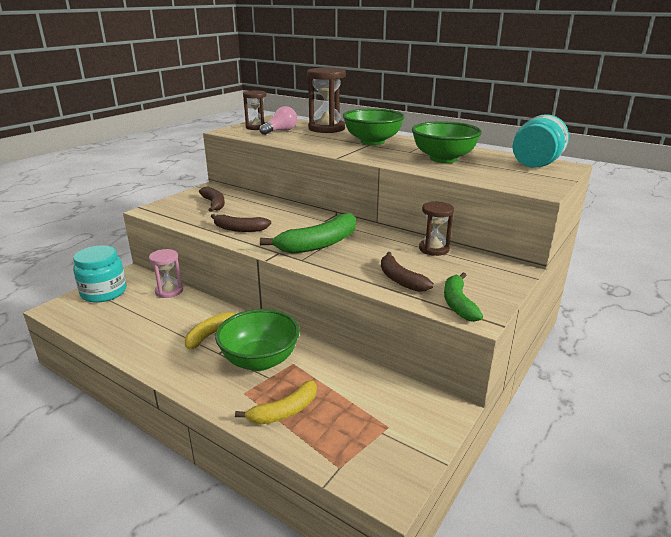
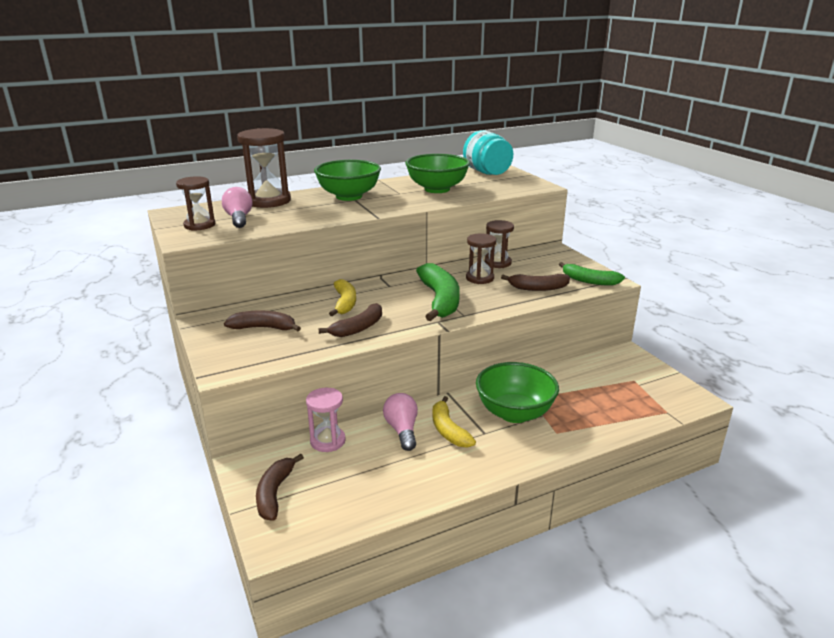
camera: 60 degrees left, 0 degrees up
turquoise jar [73,245,127,303] -> brown banana [256,454,304,521]
yellow banana [235,380,317,424] -> yellow banana moved to [329,279,356,316]
none -> pink light bulb [383,393,418,451]
none -> brown hourglass [466,233,496,284]

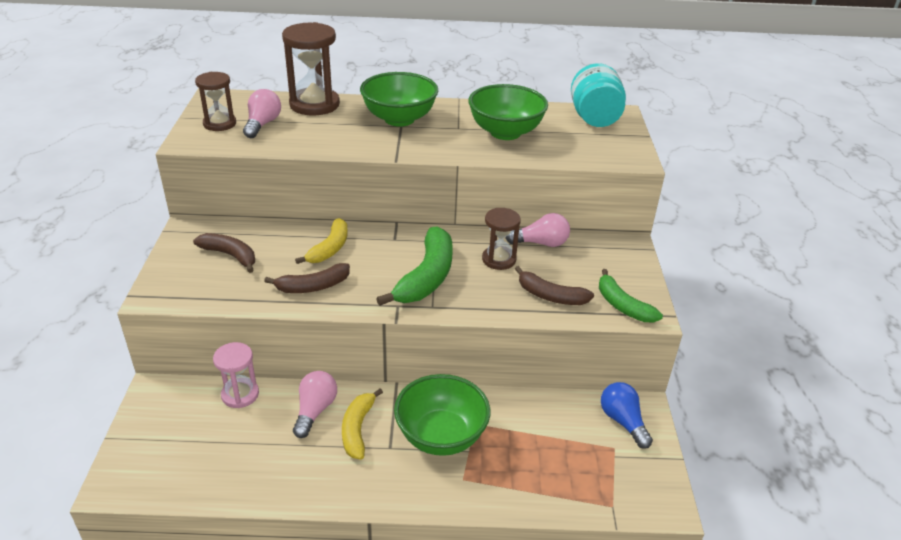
camera: 25 degrees right, 10 degrees up
brown banana [256,454,304,521] -> none
brown hourglass [485,220,514,268] -> pink light bulb [505,213,570,247]
none -> blue light bulb [601,382,653,449]

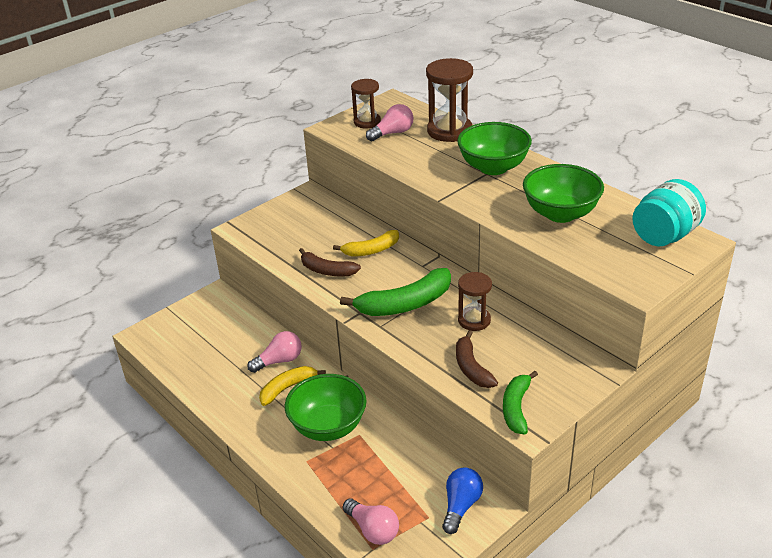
camera: 50 degrees right, 0 degrees up
brown banana [193,233,255,273] -> none
pink hourglass [213,342,259,408] -> none
pink light bulb [505,213,570,247] -> pink light bulb moved to [343,498,399,545]

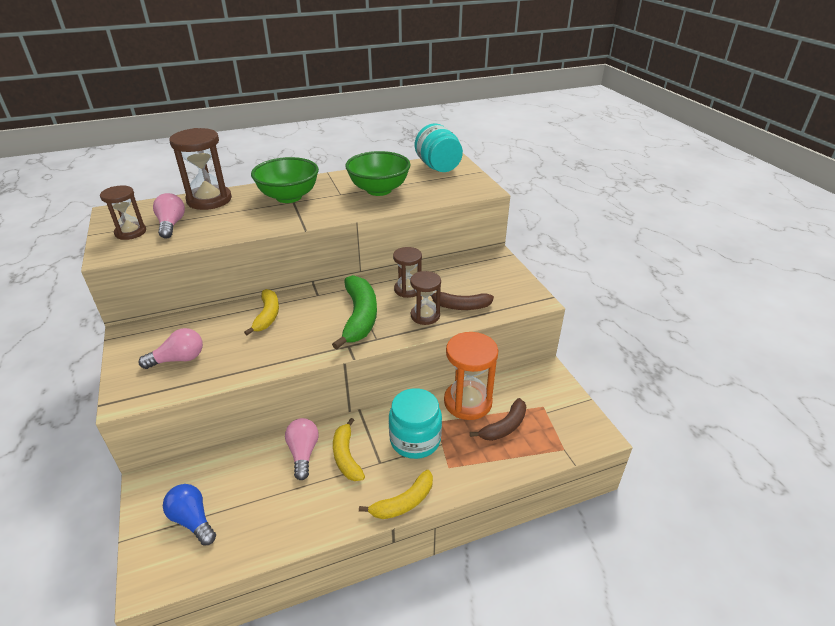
camera: 70 degrees left, 0 degrees up
green bowl [285,374,367,441] -> turquoise jar [389,388,442,459]
brown banana [299,248,361,276] -> brown banana moved to [470,398,526,441]
pink light bulb [343,498,399,545] -> pink light bulb moved to [139,328,203,369]
blue light bulb [442,467,483,534] -> blue light bulb moved to [163,484,216,546]
green banana [503,371,538,435] -> none
none -> yellow banana [359,470,433,519]
none -> brown hourglass [410,271,441,325]
none -> orange hourglass [444,332,498,420]

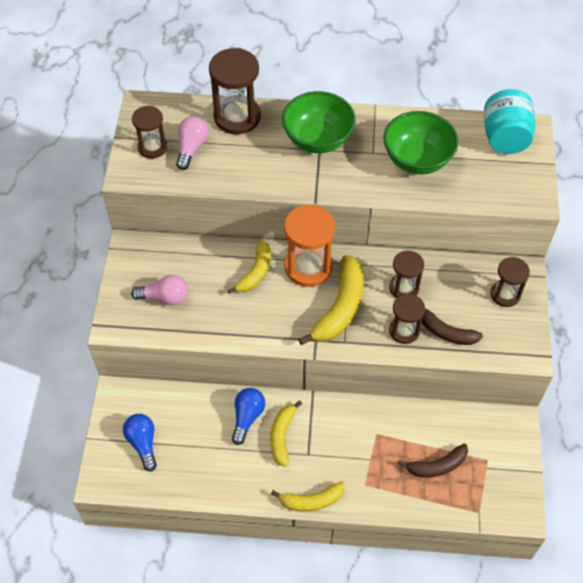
camera: 25 degrees right, 20 degrees up
pink light bulb [285,418,319,480] -> blue light bulb [232,388,265,445]
green banana [332,275,377,350] -> yellow banana [298,255,363,345]
turquoise jar [389,388,442,459] -> none
orange hourglass [444,332,498,420] -> orange hourglass moved to [284,204,335,287]
none -> brown hourglass [490,257,530,307]

